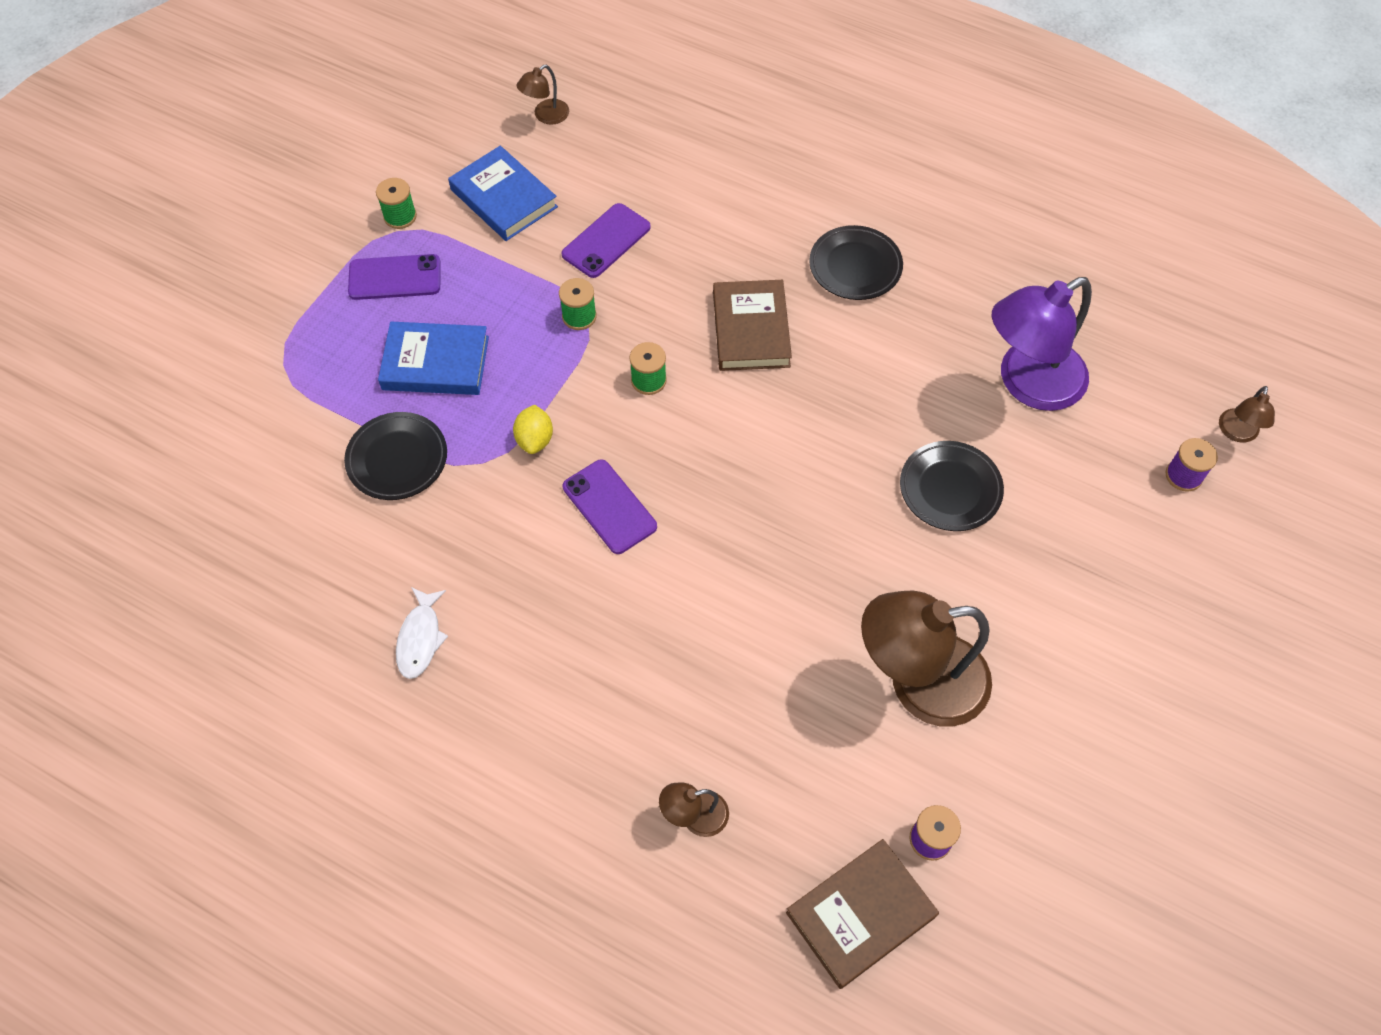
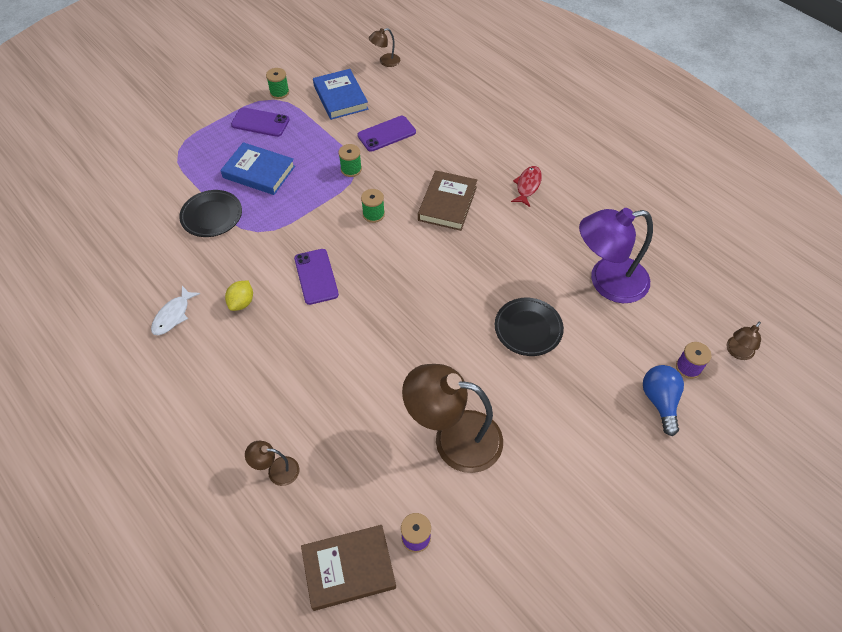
camera: 20 degrees right, 5 degrees down
yellow lemon [513,405,553,454] -> yellow lemon moved to [225,281,253,311]
black plate [809,225,903,300] -> red fish [511,166,542,207]
none -> blue light bulb [643,365,684,436]

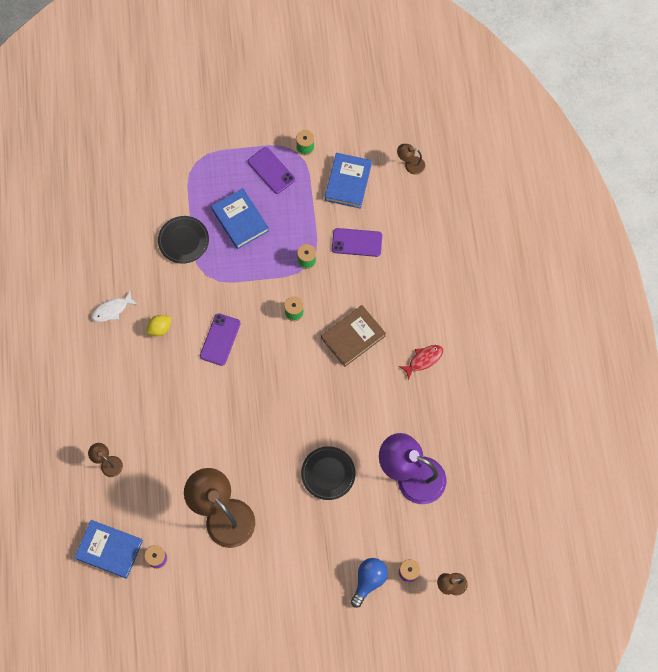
camera: 35 degrees right, 15 degrees up
brown book [301,525,396,611] -> blue book [74,520,143,579]

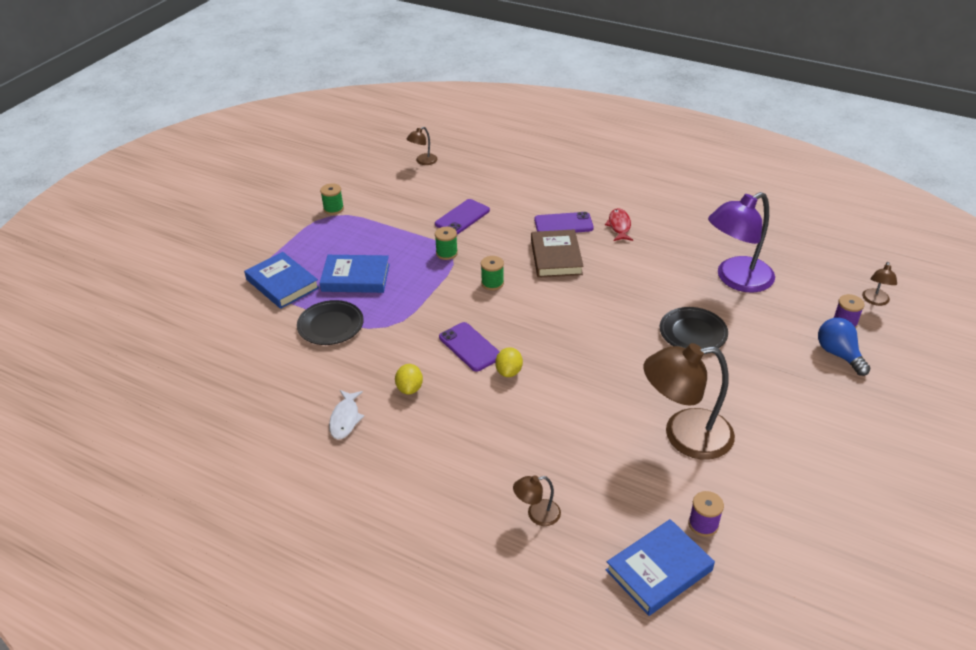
camera: 55 degrees left, 30 degrees down
purple phone [248,147,295,194] -> purple phone moved to [534,212,594,232]
blue book [325,153,372,209] -> blue book moved to [244,252,319,309]
none -> yellow lemon [495,347,523,377]

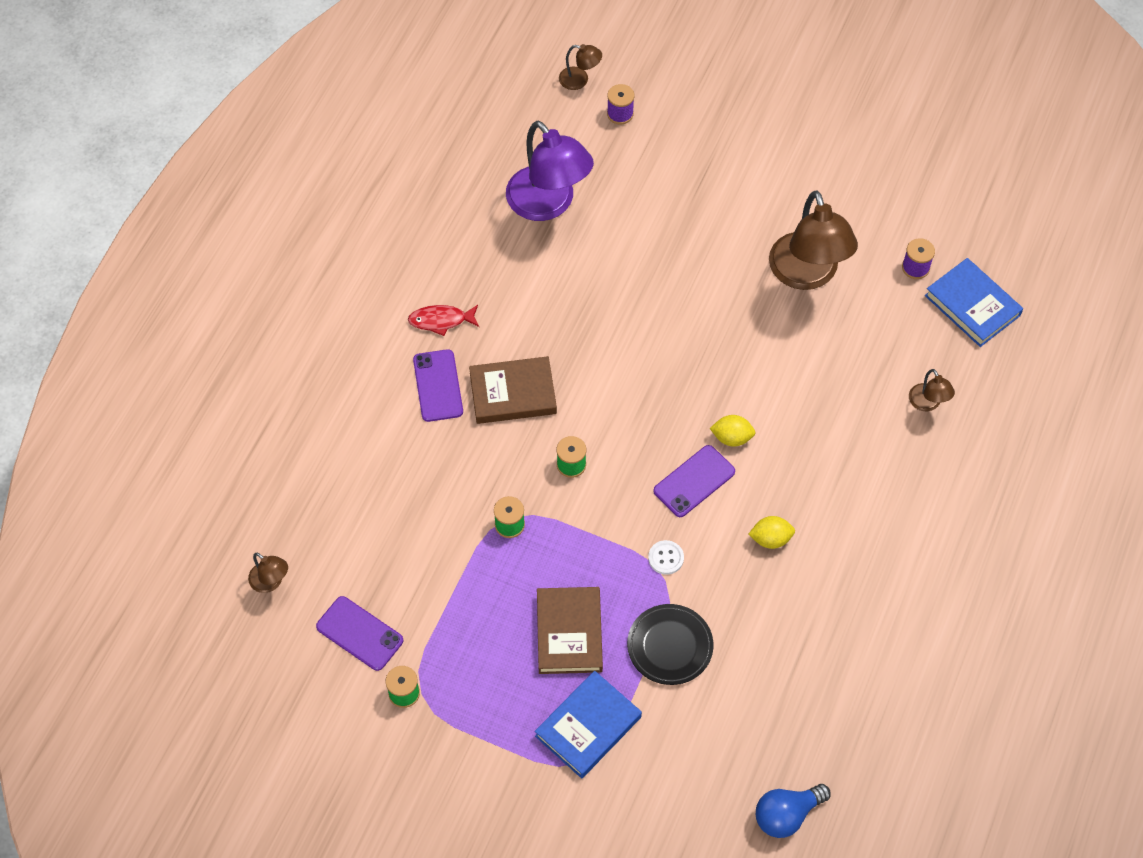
camera: 95 degrees left, 20 degrees up
blue book [320,255,390,293] -> brown book [537,587,603,674]
white fish [329,390,364,440] -> none
purple phone [435,199,490,235] -> purple phone moved to [316,596,403,671]
black plate [660,307,728,348] -> none
blue light bulb [818,318,871,376] -> blue light bulb moved to [756,784,830,838]
none -> white button [648,540,684,575]

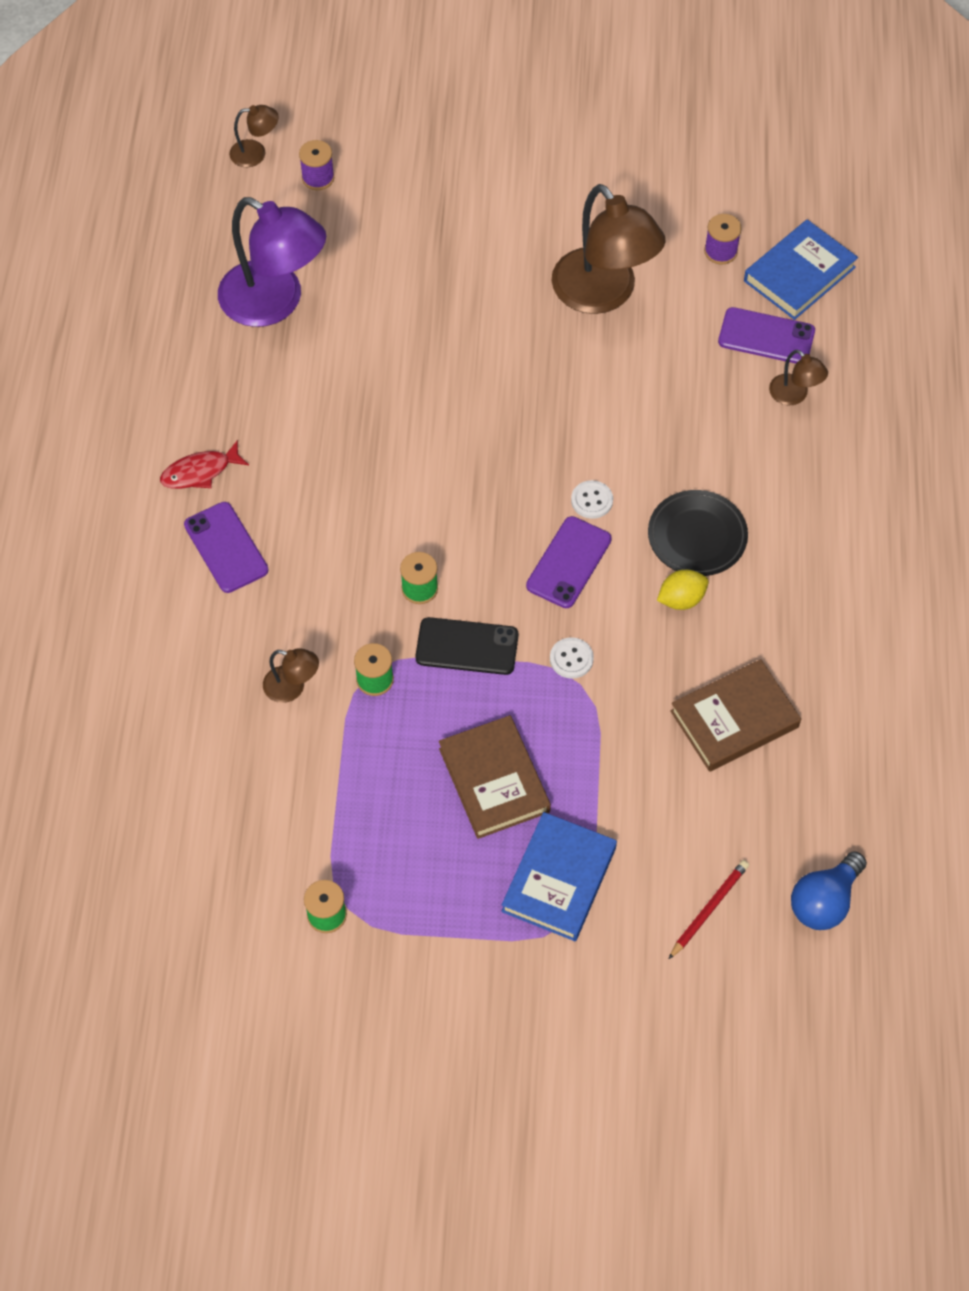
camera: 20 degrees left, 0 degrees up
brown lamp [248,553,288,593] -> brown lamp moved to [263,648,319,703]
purple phone [316,596,403,671] -> purple phone moved to [718,307,815,364]
brown book [469,356,557,424] -> brown book moved to [670,659,801,772]
black plate [627,604,713,685] -> black plate moved to [648,490,748,576]
yellow lemon [710,415,755,447] -> white button [571,480,613,519]
blue book [925,258,1023,347] -> blue book turned 75 degrees counterclockwise [744,220,858,320]
none -> black phone [415,617,519,675]
none -> red pencil [669,860,749,959]

